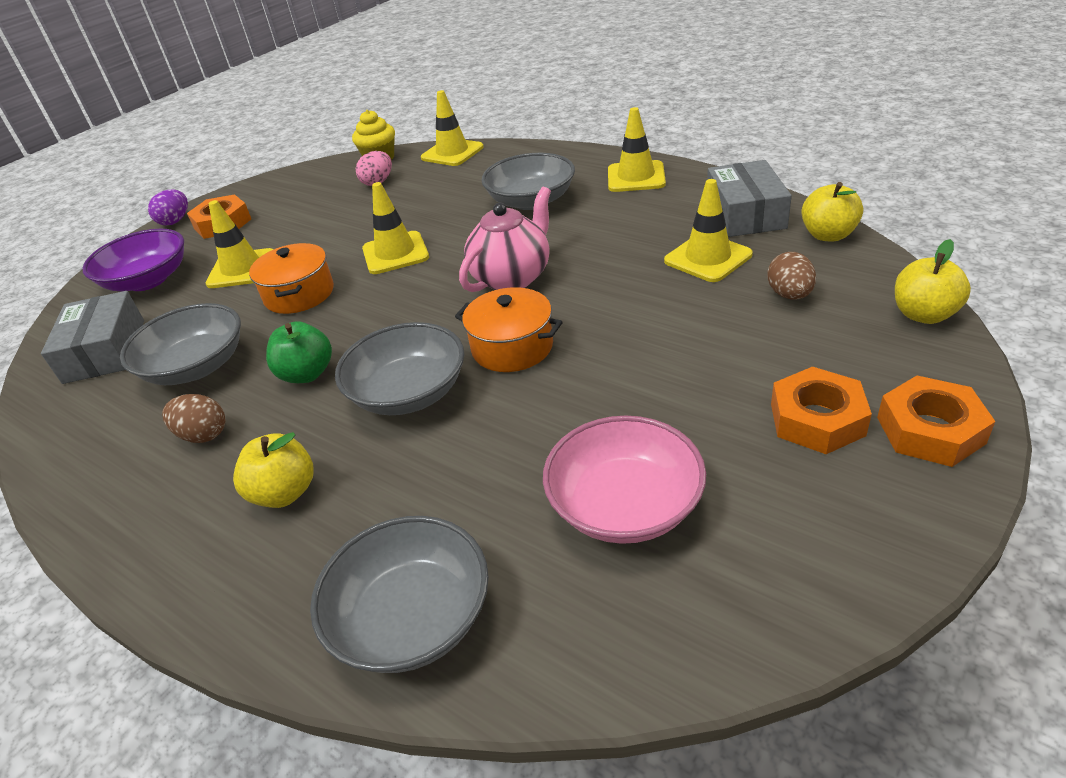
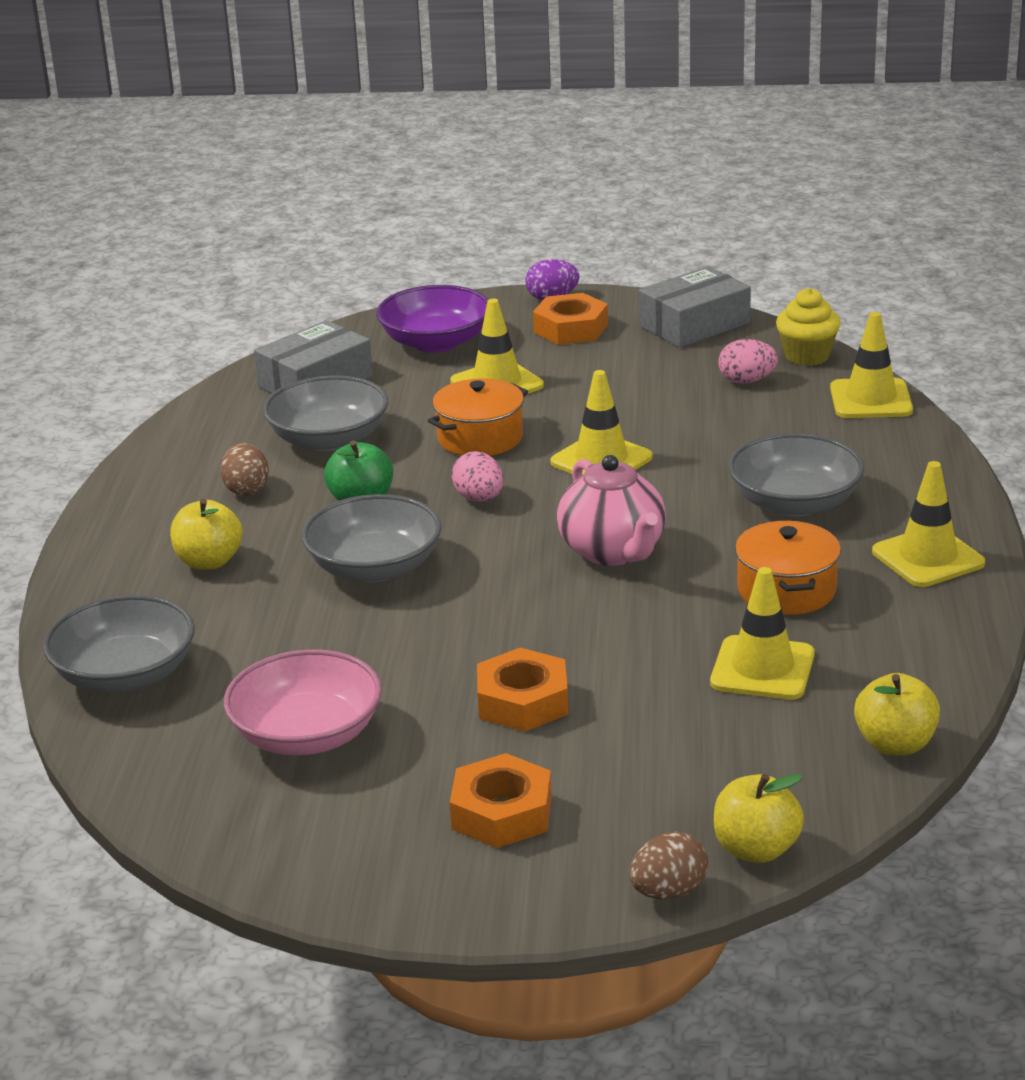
camera: 55 degrees right, 10 degrees down
orange pot [455,287,562,372] -> orange pot moved to [735,521,841,615]
pink teapot [459,187,551,292] -> pink teapot turned 60 degrees clockwise [557,455,666,566]
grey box [707,160,792,237] -> grey box moved to [639,266,751,348]
brown egg [767,252,816,300] -> brown egg moved to [629,832,708,900]
orange nut [877,376,996,467] -> orange nut moved to [477,648,568,732]
none -> pink egg [452,451,504,502]

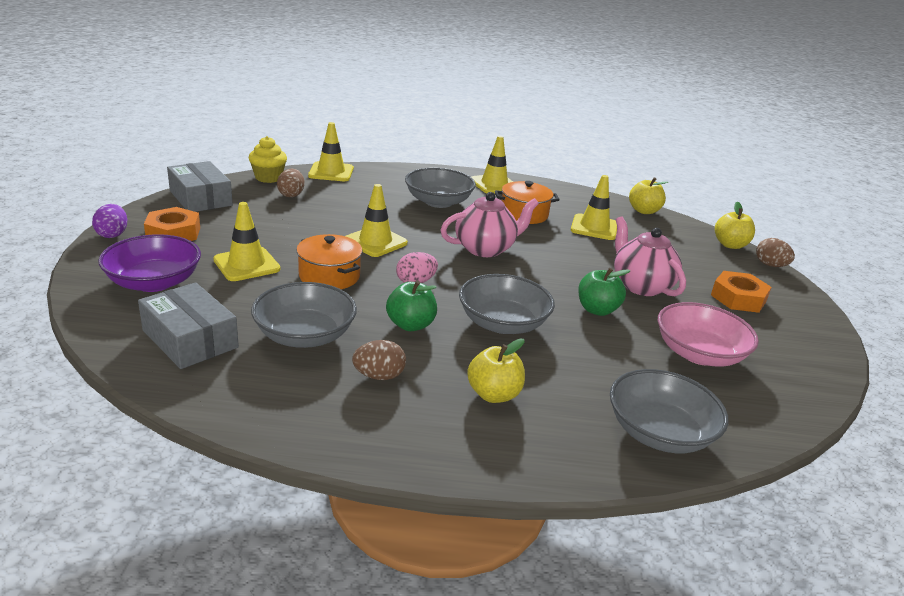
camera: 95 degrees left, 0 degrees up
orange nut [477,648,568,732] -> pink teapot [614,217,686,296]
pink egg [718,339,778,384] -> brown egg [277,169,305,197]
none -> green apple [578,268,631,316]

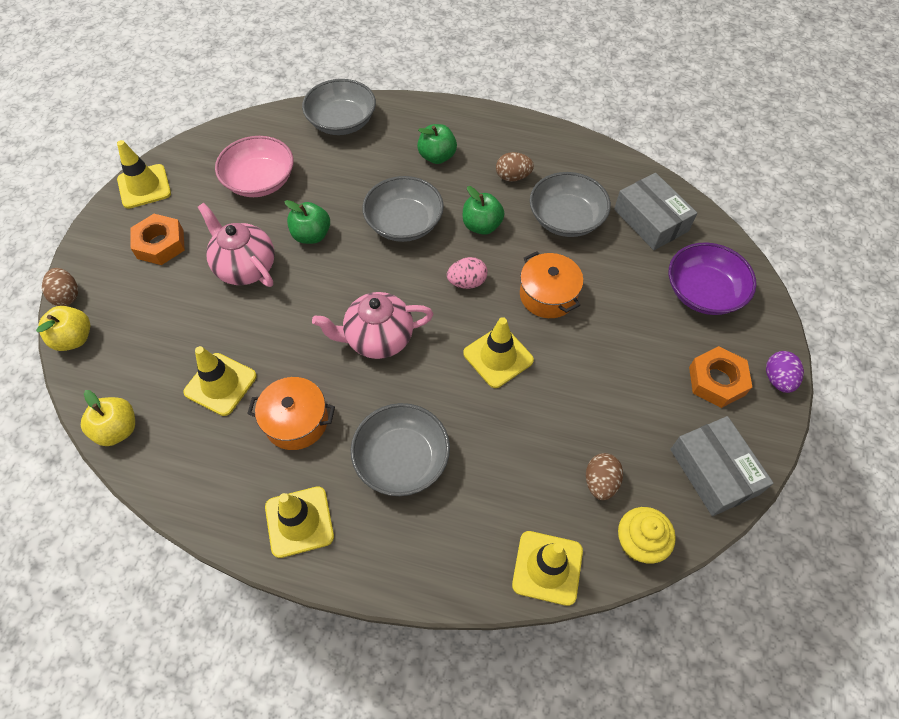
camera: 165 degrees left, 30 degrees up
yellow traffic cone [213,202,281,281] -> yellow traffic cone moved to [117,140,171,209]
yellow apple [467,338,525,403] -> green apple [417,124,457,164]
pink teapot [614,217,686,296] -> pink teapot turned 150 degrees clockwise [198,203,275,287]

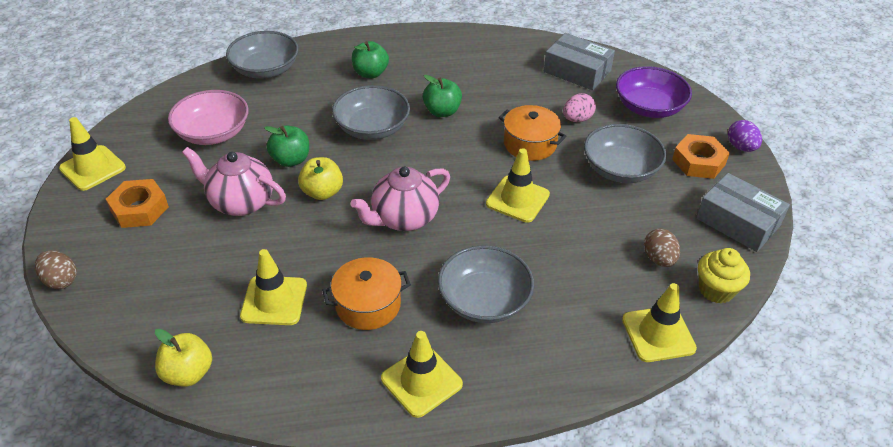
camera: 25 degrees left, 15 degrees down
yellow apple [36,306,90,351] -> yellow apple moved to [298,157,343,200]
pink egg [447,257,488,289] -> pink egg moved to [563,93,596,122]
brown egg [496,152,534,182] -> none
grey bowl [530,172,611,237] -> grey bowl moved to [584,124,667,183]

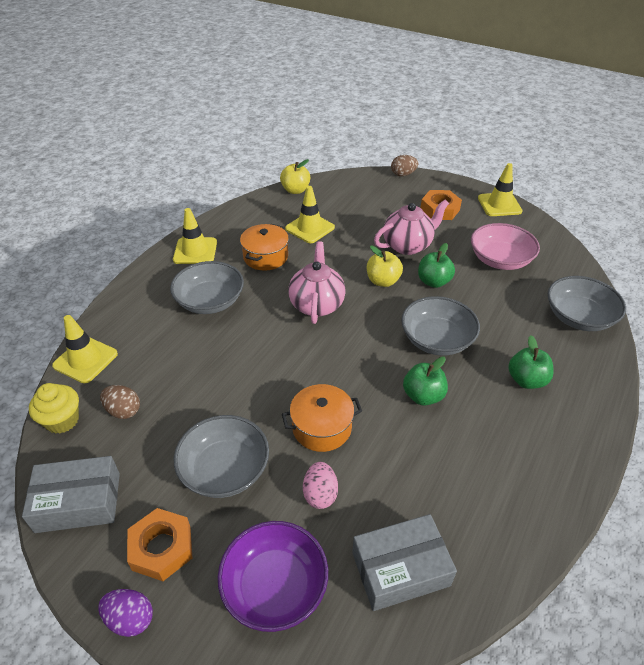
camera: 130 degrees right, 0 degrees up
yellow traffic cone [486,148,550,223] -> none

